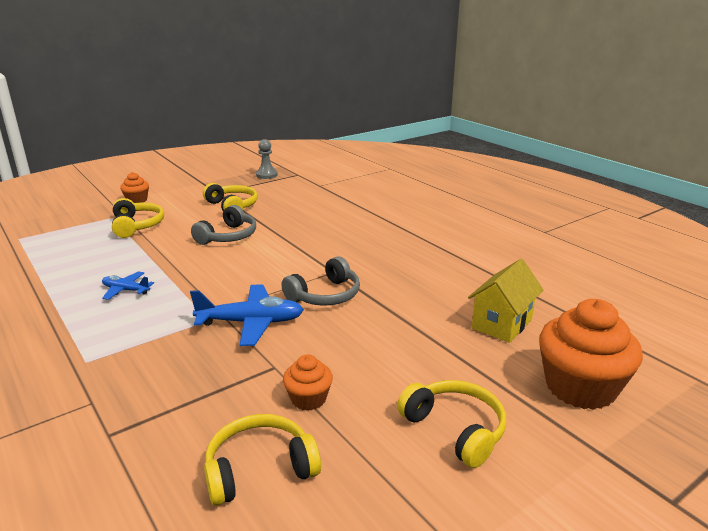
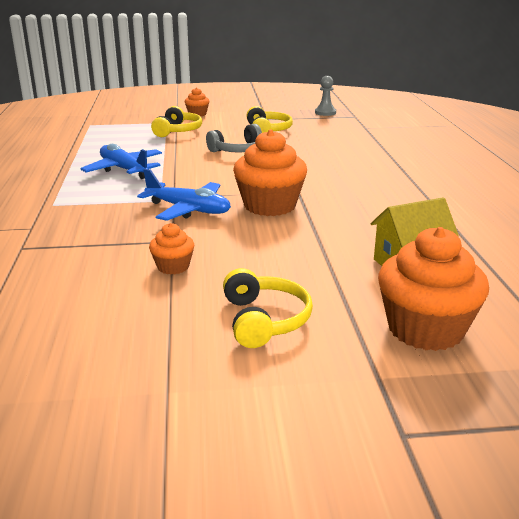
camera: 30 degrees right, 0 degrees up
blue plane [102,271,154,300] -> blue plane [80,144,162,179], size x1.78
yellow headphones [204,414,321,506] -> none
grey headphones [281,257,360,306] -> orange cupcake [233,129,307,216]

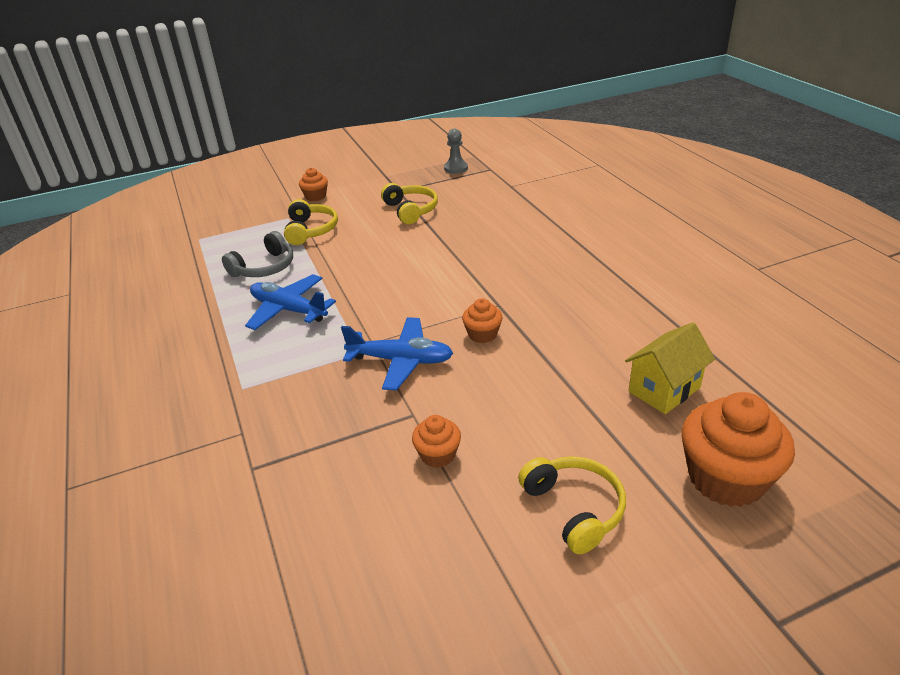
camera: 15 degrees left, 10 degrees up
grey headphones [206,124,262,152] -> grey headphones moved to [222,231,293,277]
orange cupcake [233,129,307,216] -> orange cupcake [462,298,502,343], size x0.51

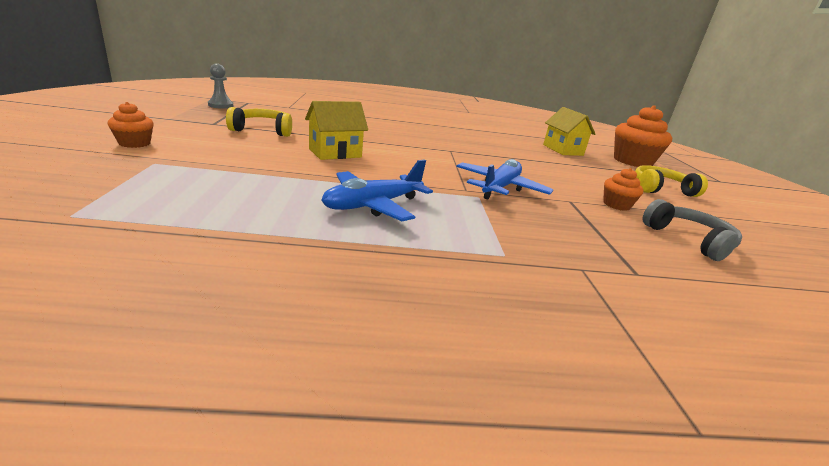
camera: 75 degrees left, 10 degrees down
grey headphones [222,231,293,277] -> grey headphones moved to [642,199,742,261]
yellow headphones [284,199,338,245] -> none
orange cupcake [462,298,502,343] -> none
none -> yellow house [305,101,368,160]

